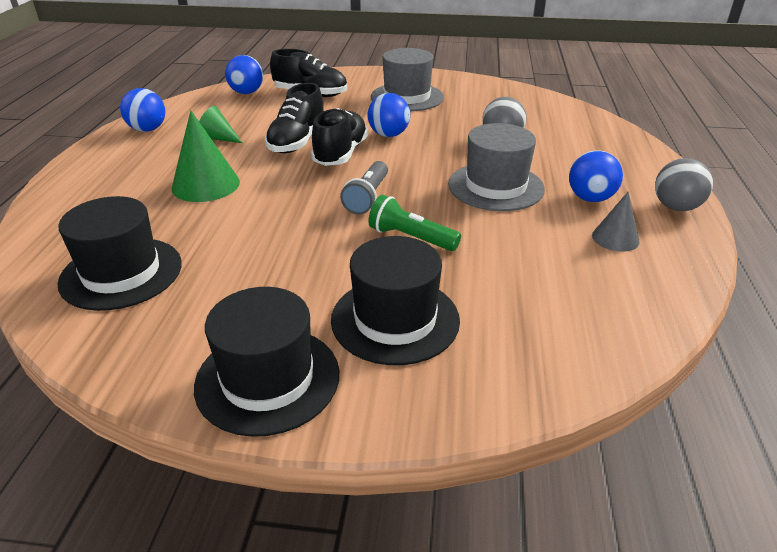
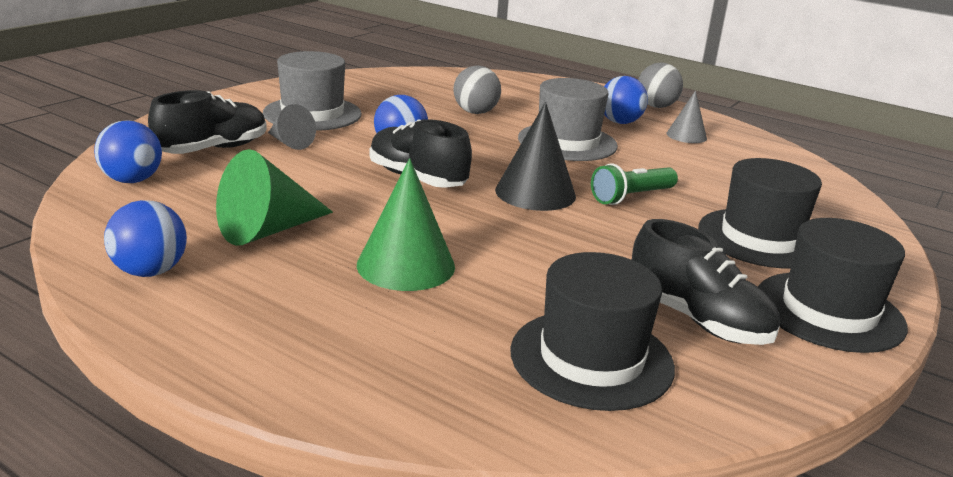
camera: 65 degrees left, 10 degrees down
green cone [199,106,242,143] -> green cone [216,149,333,246], size x1.66
black shoe [265,83,323,153] -> black shoe moved to [632,219,780,345]
grey flashlight [340,161,388,215] -> black cone [495,102,576,211]
none -> grey cone [268,104,316,150]

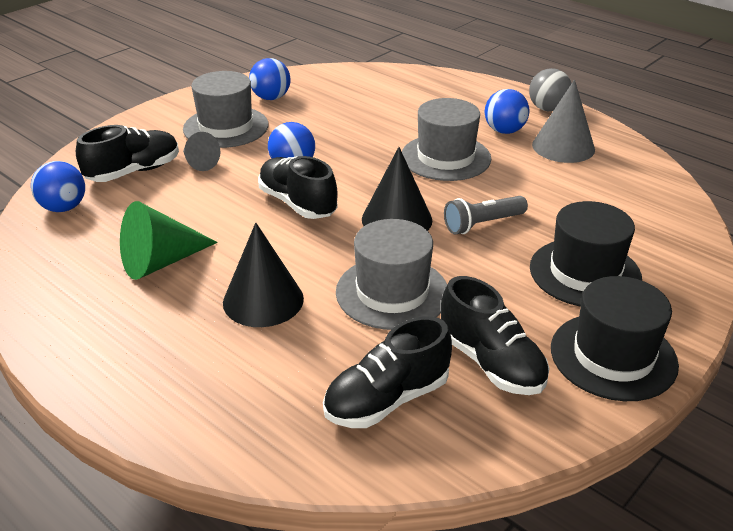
camera: 10 degrees right, 10 degrees up
blue ball [104,200,187,277] -> blue ball moved to [249,58,290,100]
green cone [357,158,455,291] -> black cone [223,223,304,327]
grey ball [454,65,501,114] -> none
black hat [510,252,675,411] -> black shoe [323,316,452,428]
green flashlight [591,163,678,205] -> grey flashlight [444,196,528,234]
grey cone [667,91,707,143] -> grey cone [532,79,595,163], size x1.66
none -> grey hat [336,219,447,330]

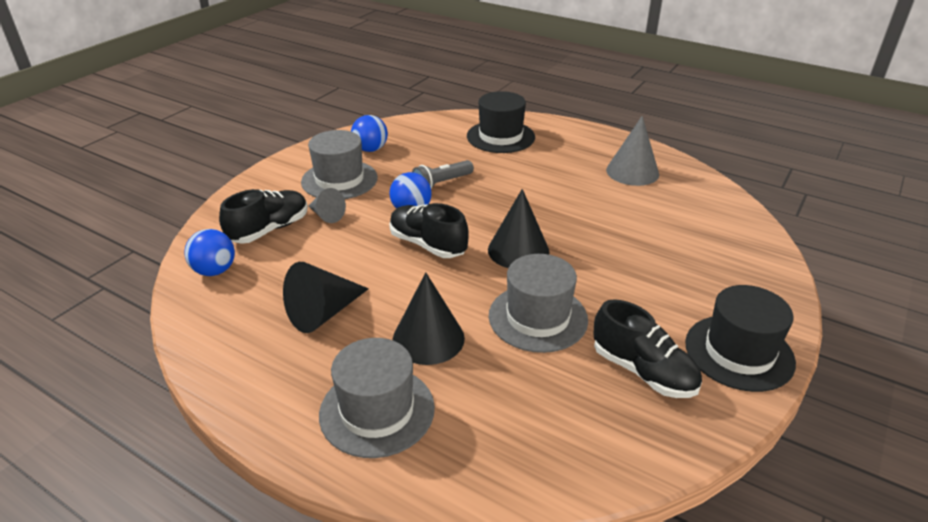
camera: 10 degrees left, 0 degrees up
green cone [120,201,218,280] -> black cone [283,262,369,333]
black shoe [323,316,452,428] -> none
grey hat [402,98,491,181] -> grey hat moved to [319,338,435,458]
grey flashlight [444,196,528,234] -> grey flashlight moved to [412,160,474,189]
blue ball [485,89,529,134] -> none
grey ball [529,68,572,111] -> none
black hat [530,201,642,307] -> black hat moved to [467,91,535,153]

